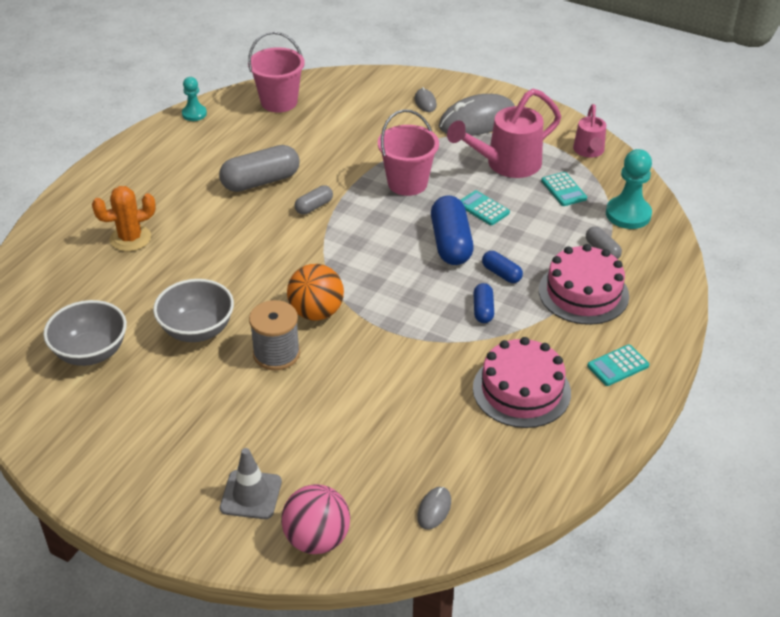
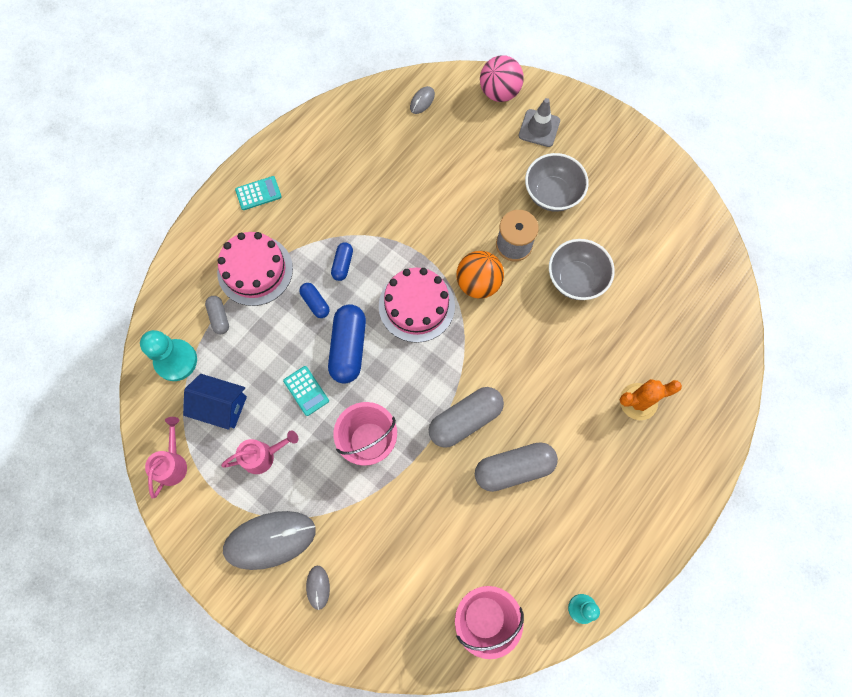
camera: 170 degrees left, 30 degrees up
grey bowl [43,300,127,366] -> grey bowl moved to [525,153,589,212]
grey capsule [295,185,333,215] -> grey capsule [429,387,504,448], size x1.91
pink watering can [447,89,561,178] -> pink watering can [221,431,298,474], size x0.59
pink cake [473,337,571,428] -> pink cake moved to [379,268,455,343]
turquoise calculator [541,172,587,206] -> blue house [183,374,247,430]

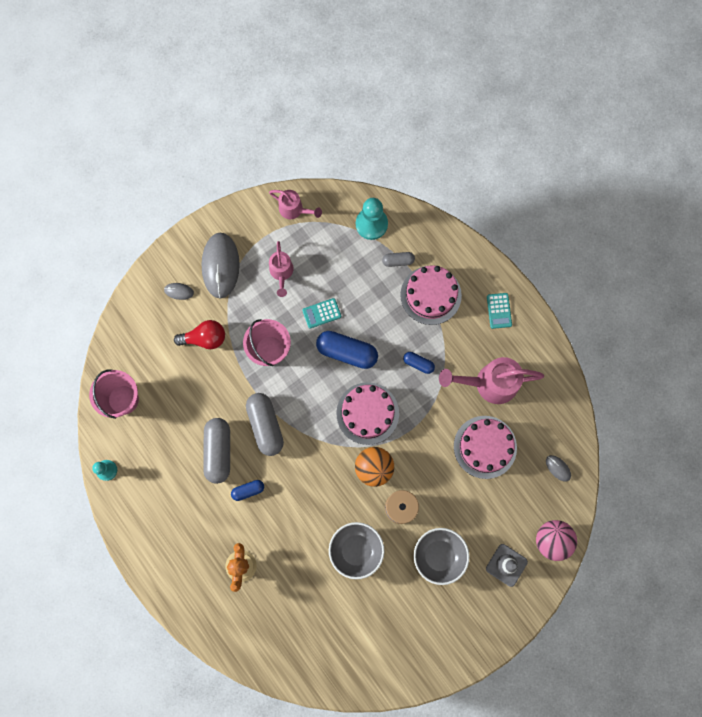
camera: 105 degrees right, 5 degrees up
blue house [183,374,247,430] -> none
blue capsule [299,283,330,318] -> blue capsule moved to [231,480,264,501]
none -> red light bulb [174,320,225,349]
none -> pink watering can [439,357,544,404]
none -> pink cake [454,416,517,479]

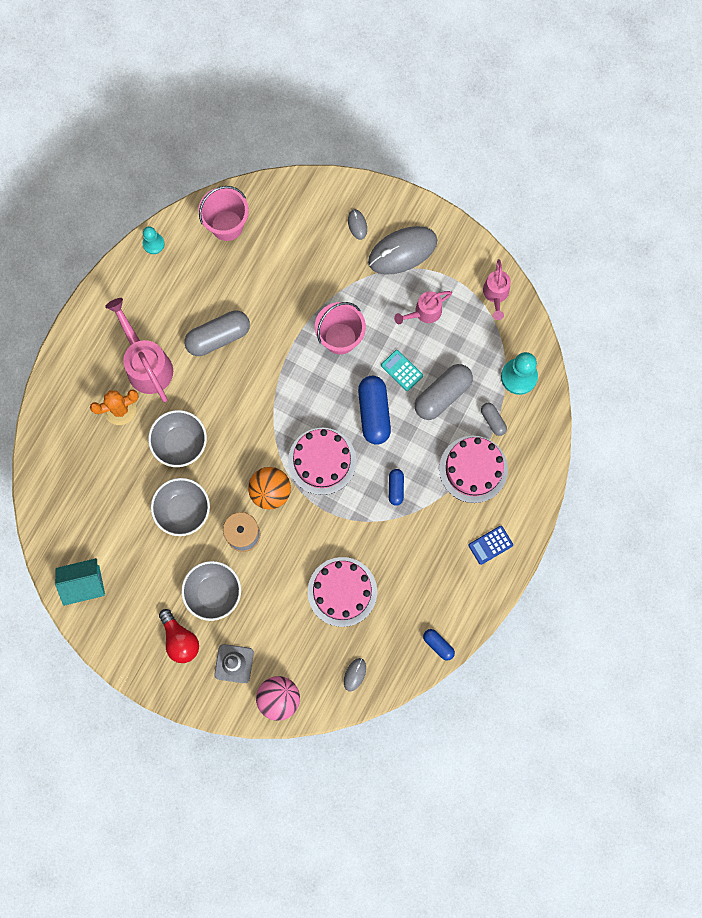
camera: 65 degrees right, 0 degrees up
red light bulb [174,320,225,349] -> red light bulb moved to [159,609,199,663]
blue capsule [231,480,264,501] -> blue capsule moved to [423,629,455,660]
grey capsule [246,393,284,456] -> grey capsule moved to [415,364,473,420]
pink watering can [439,357,544,404] -> pink watering can moved to [105,298,173,402]
turquoise calculator [487,293,512,329] -> blue calculator [468,526,513,565]
none -> turquoise house [55,558,105,606]
none -> grey bowl [148,410,207,467]

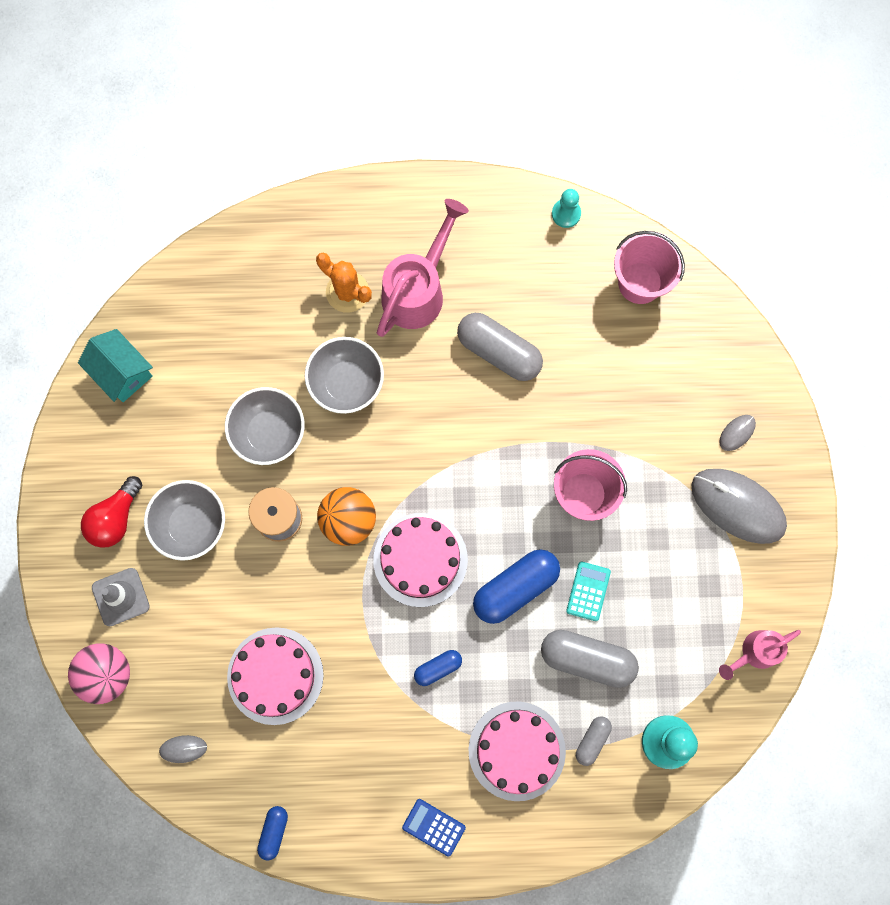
camera: 60 degrees right, 0 degrees up
pink watering can [394,291,452,324] -> none

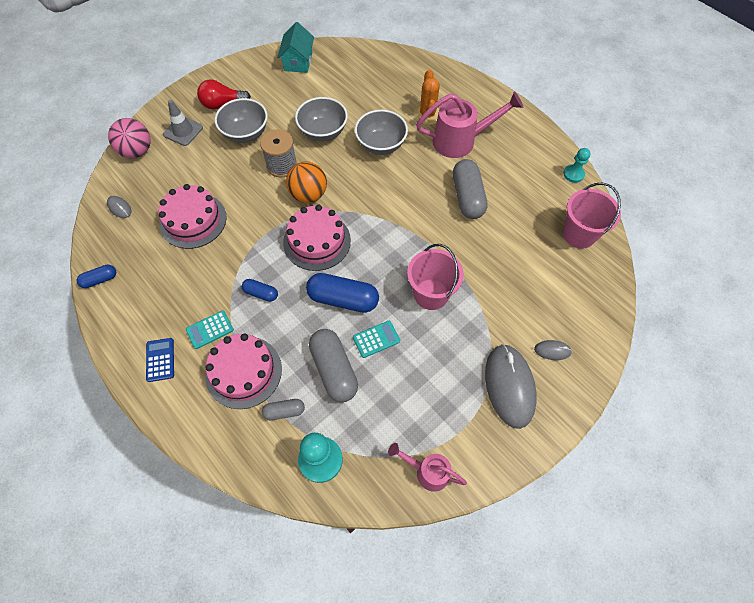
camera: 50 degrees right, 15 degrees down
none -> turquoise calculator [186,310,234,349]

